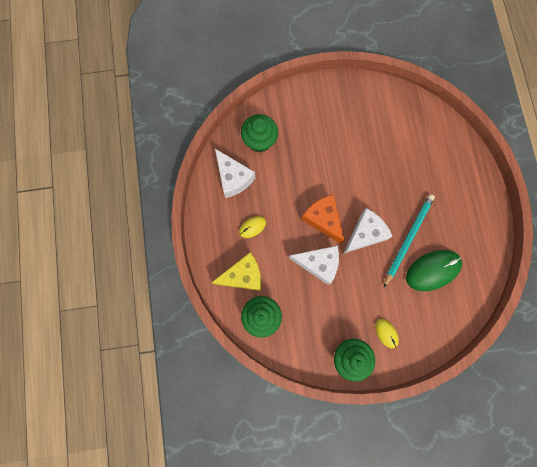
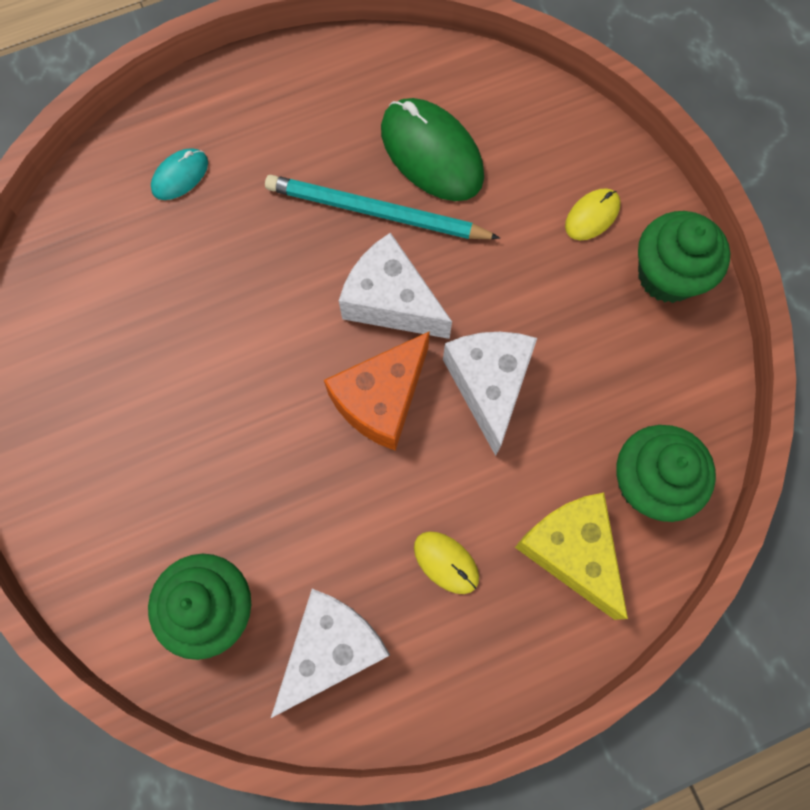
camera: 105 degrees left, 5 degrees down
none -> turquoise mouse [151,148,208,200]

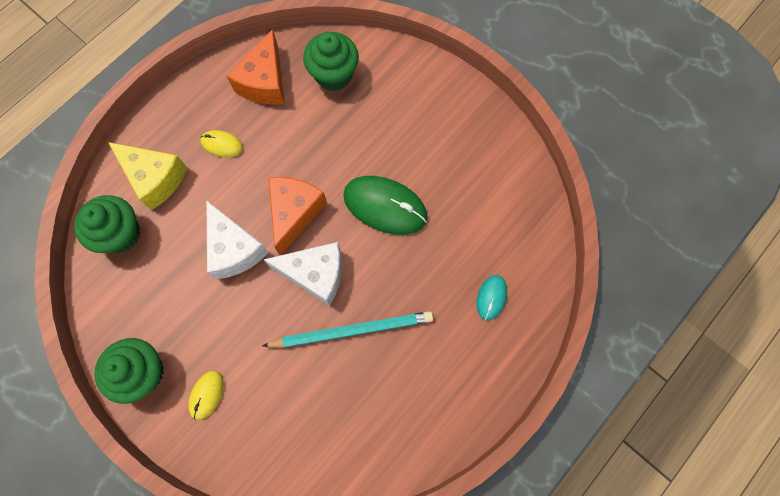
camera: 155 degrees right, 0 degrees up
white cheese [270,589,390,719] -> orange cheese [227,29,284,105]
green mouse [381,98,484,201] -> green mouse moved to [343,176,428,235]

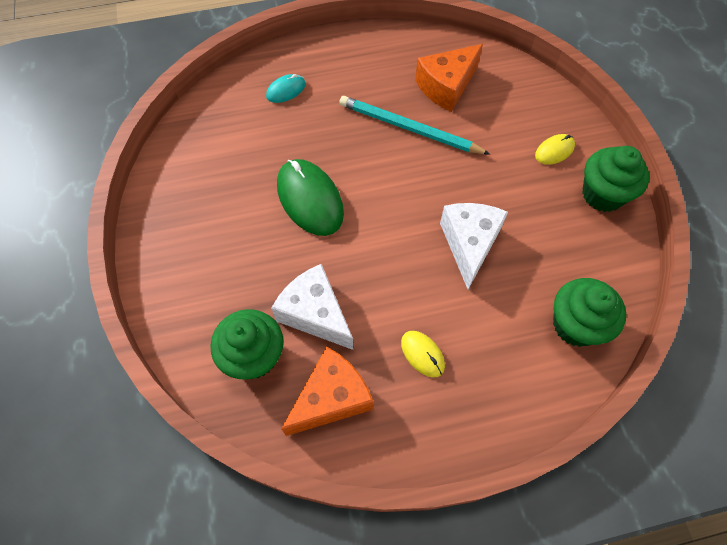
camera: 145 degrees left, 10 degrees down
yellow cheese [108,142,187,210] -> none
white cheese [263,242,342,306] -> white cheese moved to [271,264,353,350]
orange cheese [268,177,327,255] -> orange cheese moved to [415,44,483,112]

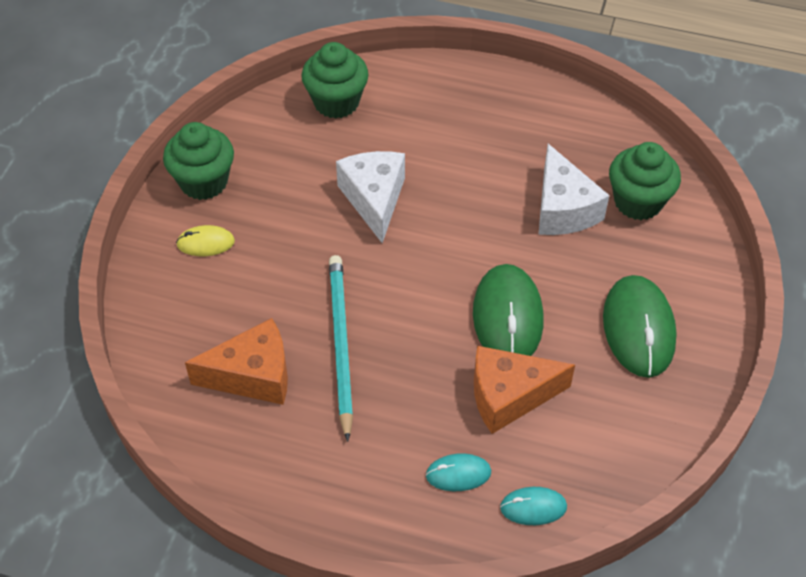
camera: 150 degrees left, 10 degrees down
orange cheese [281,347,373,436] -> orange cheese moved to [474,346,575,434]
turquoise pencil [339,96,490,154] -> turquoise pencil turned 150 degrees counterclockwise [329,255,353,442]
yellow mouse [401,331,445,377] -> none
white cheese [440,203,508,289] -> white cheese turned 135 degrees clockwise [336,151,405,243]
none -> turquoise mouse [500,487,567,525]
none -> green mouse [603,275,677,378]

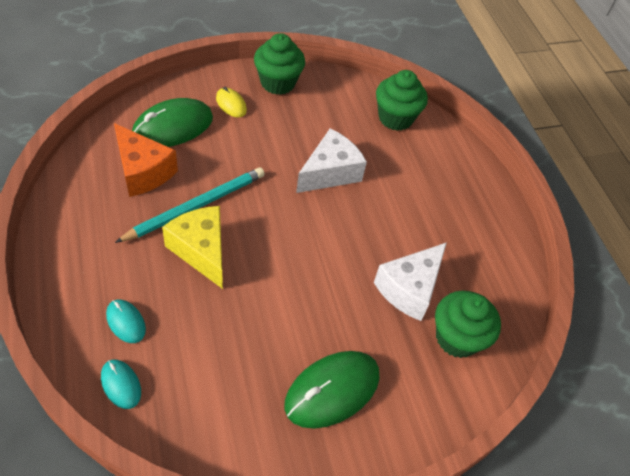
camera: 50 degrees right, 0 degrees up
green mouse [473,264,544,356] -> green mouse moved to [132,98,213,147]
orange cheese [474,346,575,434] -> none
none -> yellow cheese [162,206,223,289]

